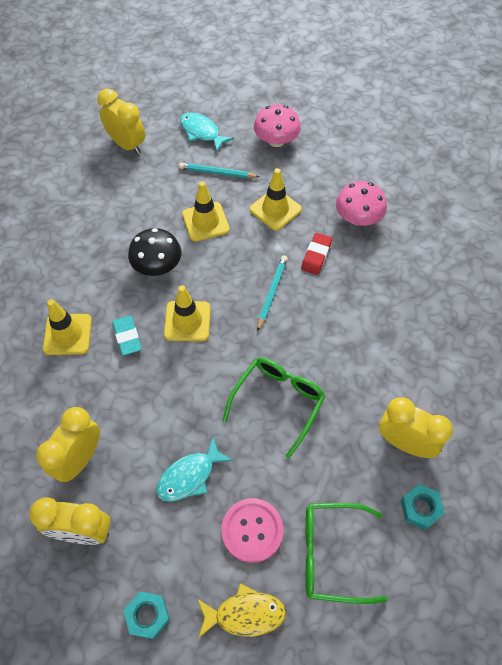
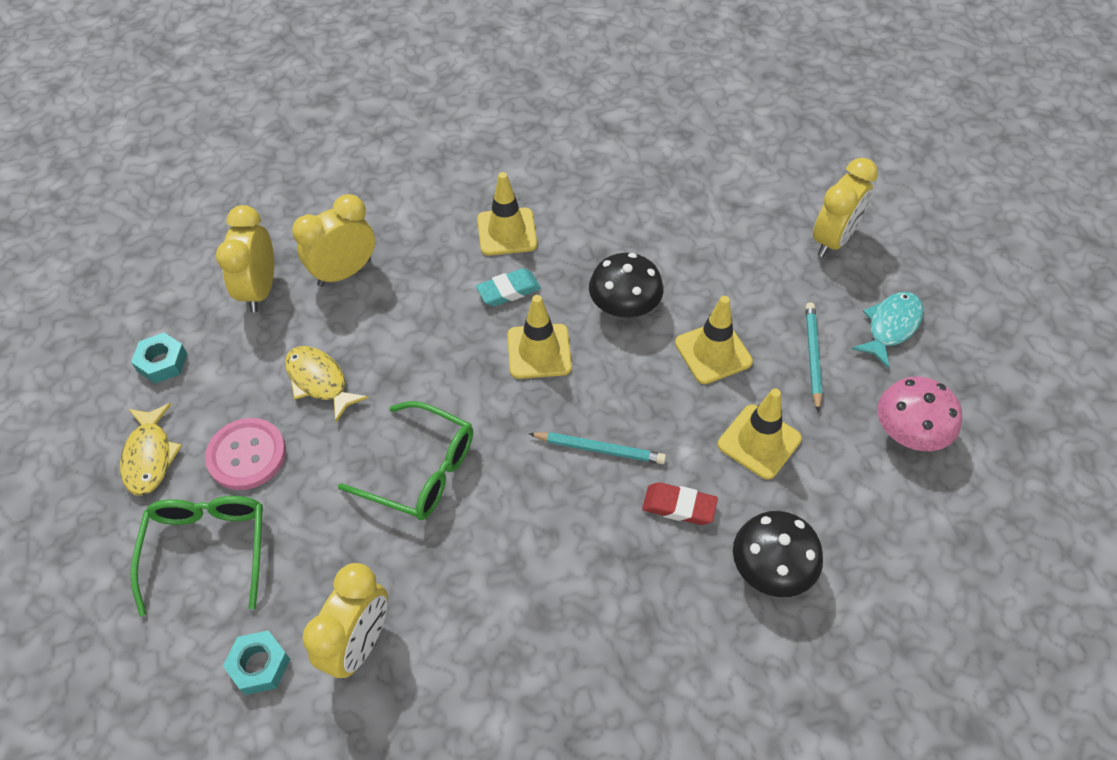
camera: 85 degrees right, 5 degrees down
yellow clock [36,407,100,482] -> yellow clock turned 60 degrees counterclockwise [292,194,375,287]
turquoise fish [156,437,233,502] -> yellow fish [285,346,369,422]
pink mushroom [336,181,387,226] -> black mushroom [733,511,823,597]

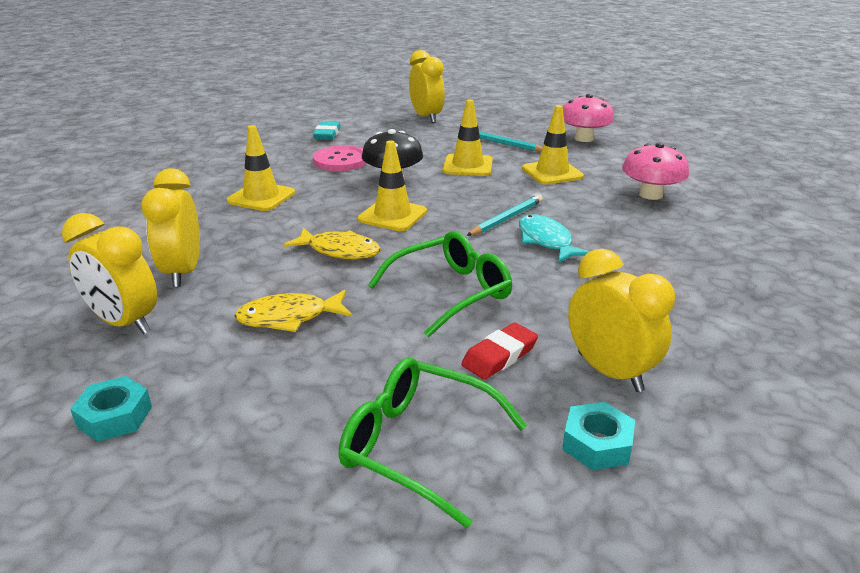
camera: 60 degrees left, 25 degrees down
yellow fish [120,403,182,496] -> yellow fish moved to [283,228,381,260]
pink button [205,418,286,490] -> pink button moved to [313,145,367,171]
turquoise eraser [476,268,541,306] -> turquoise eraser moved to [313,122,341,140]
red eraser [642,482,718,525] -> red eraser moved to [461,322,538,380]
black mushroom [733,511,823,597] -> pink mushroom [622,143,689,200]
turquoise fish [852,292,924,368] -> turquoise fish moved to [519,214,591,263]

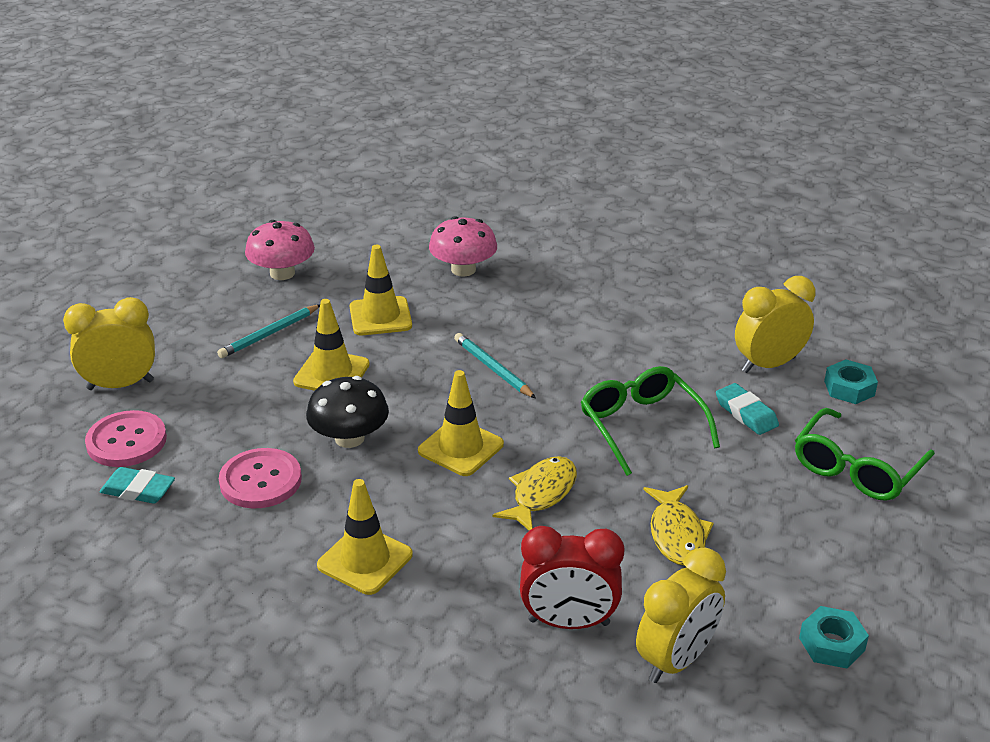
camera: 80 degrees left, 5 degrees up
yellow clock [141,168,200,287] -> red clock [520,526,624,629]
red eraser [461,322,538,380] -> turquoise eraser [716,383,779,435]
turquoise fish [519,214,591,263] -> none
none -> pink button [85,410,167,467]

